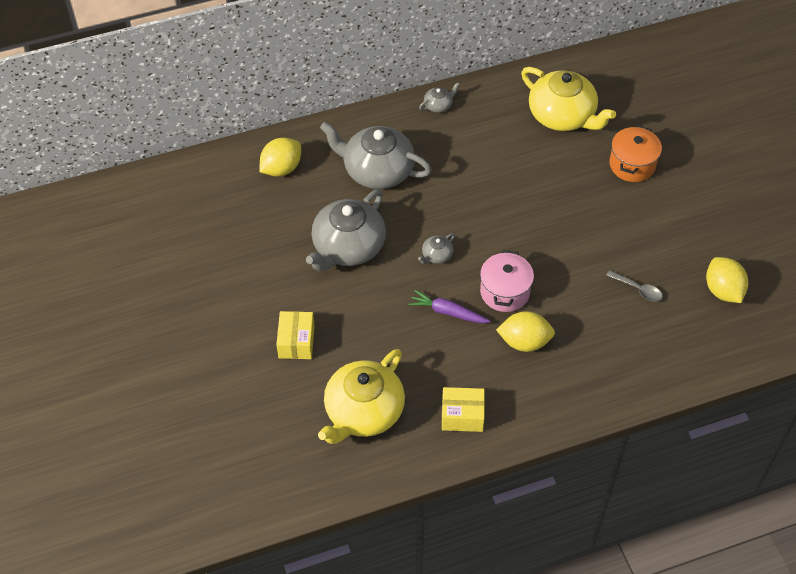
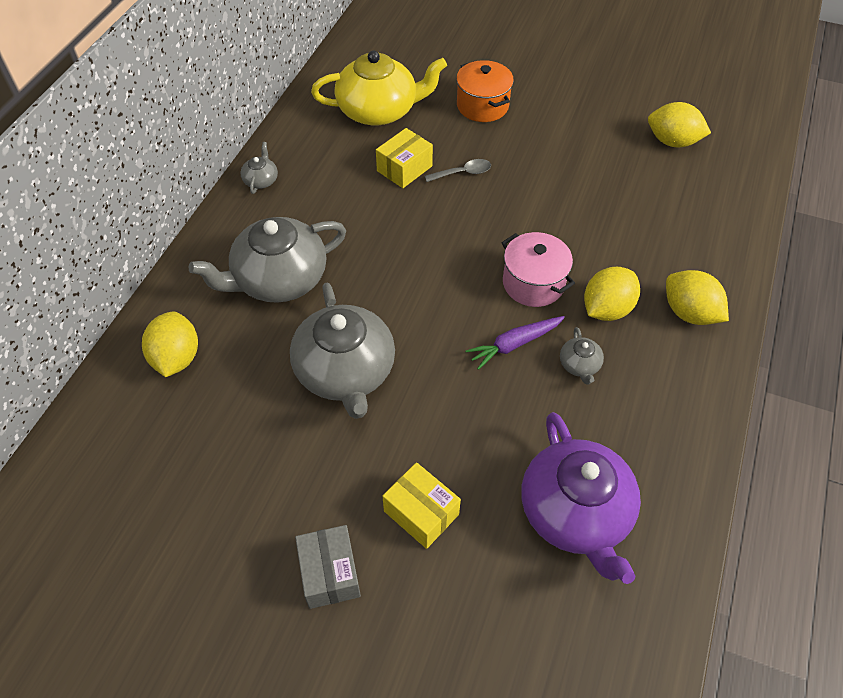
camera: 50 degrees left, 0 degrees up
yellow teapot [318,349,405,444] -> purple teapot [521,412,641,584]
grey teapot [418,233,455,264] -> grey teapot moved to [560,327,604,385]
yellow box [442,387,485,432] -> yellow box moved to [376,128,433,188]
grey spoon [606,270,663,301] -> grey spoon moved to [425,159,491,182]
none -> grey box [295,525,361,609]
none -> yellow lemon [666,270,729,325]

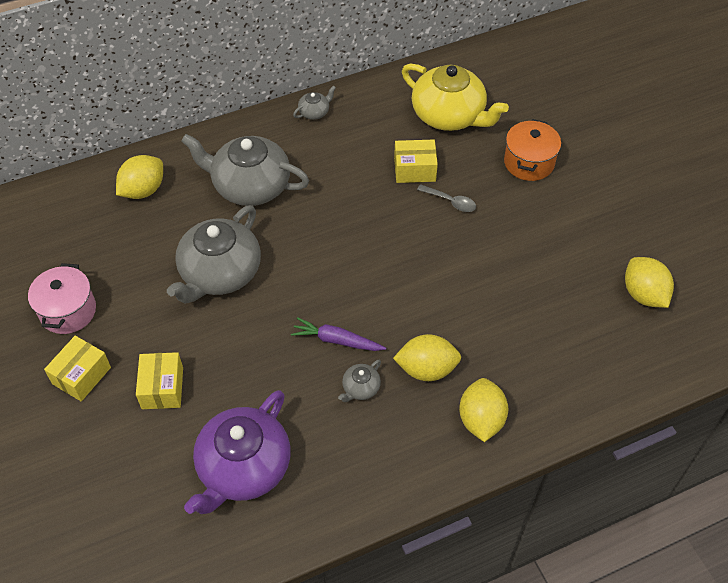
camera: 45 degrees right, 0 degrees up
grey box [295,525,361,609] -> yellow box [44,336,111,401]
pink pot [501,232,575,307] -> pink pot moved to [28,263,96,334]

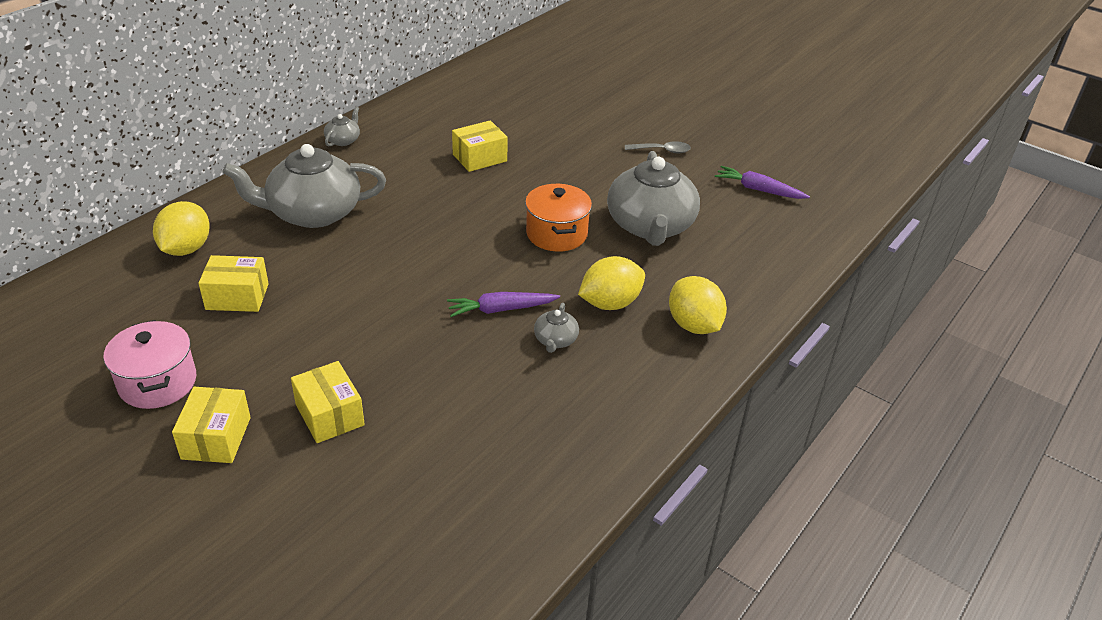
camera: 30 degrees left, 15 degrees down
grey teapot [167,205,261,304] -> grey teapot moved to [607,151,700,246]
purple teapot [184,390,291,514] -> none
yellow teapot [402,64,509,131] -> none
grey spoon [417,184,476,212] -> grey spoon moved to [625,141,691,153]
orange pot [504,119,561,181] -> orange pot moved to [525,184,592,252]
yellow lemon [625,257,674,308] -> purple carrot [715,166,810,199]
none -> yellow box [198,255,269,312]

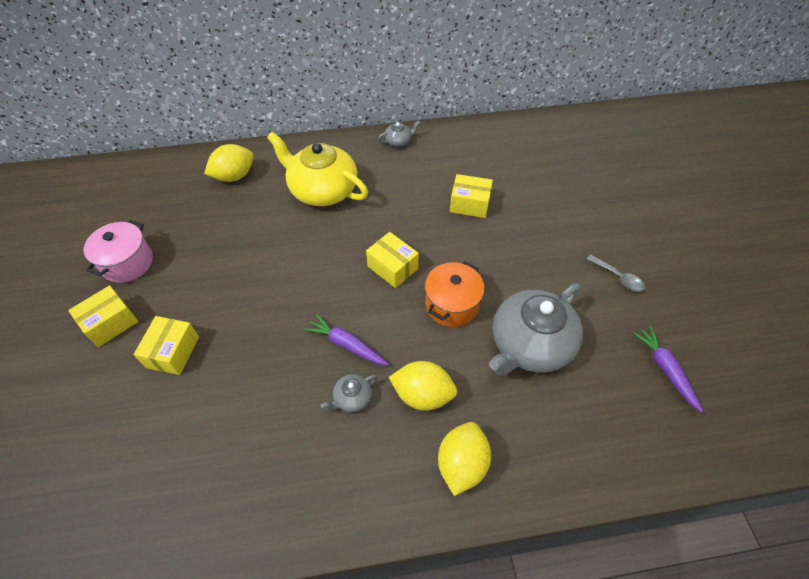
camera: 45 degrees right, 15 degrees up
yellow box [198,255,269,312] -> yellow box moved to [366,232,419,288]
grey teapot [222,144,386,228] -> yellow teapot [267,132,368,206]

